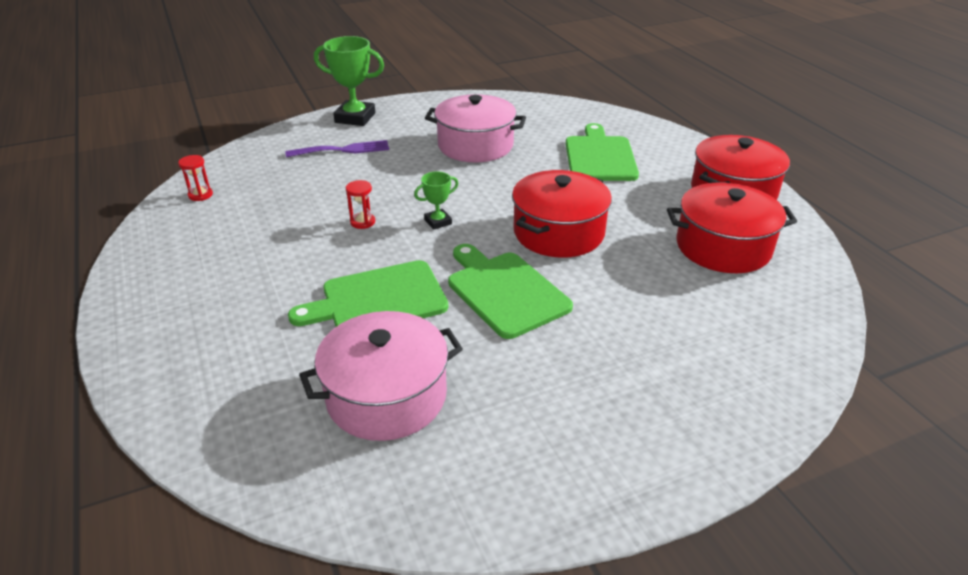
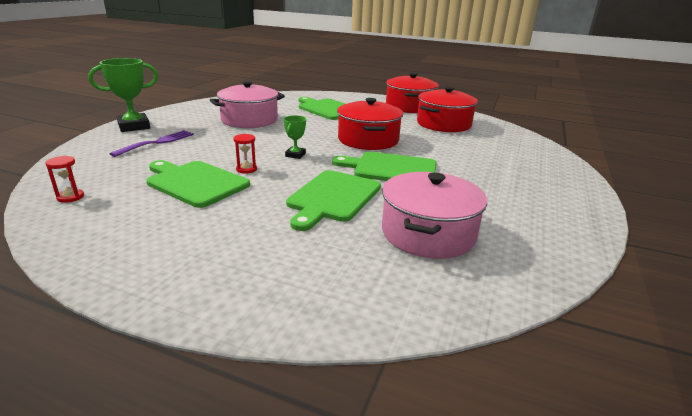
camera: 45 degrees left, 10 degrees down
none -> green cutting board [146,160,250,208]

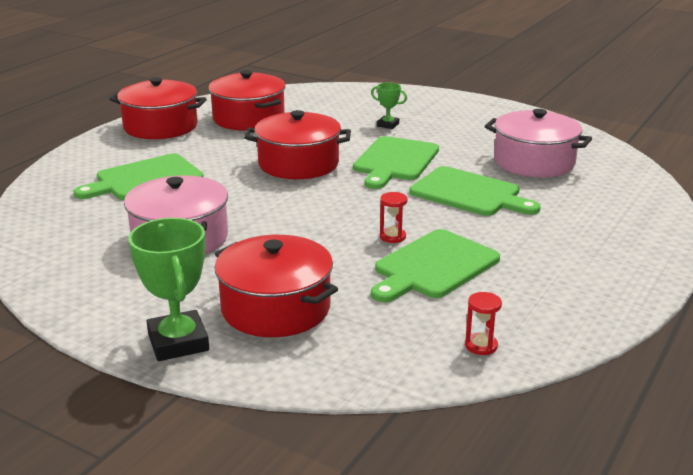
camera: 80 degrees left, 0 degrees up
purple fork [109,130,194,157] -> red pot [215,235,338,337]
green trophy [284,115,306,159] -> green trophy moved to [371,83,407,129]

